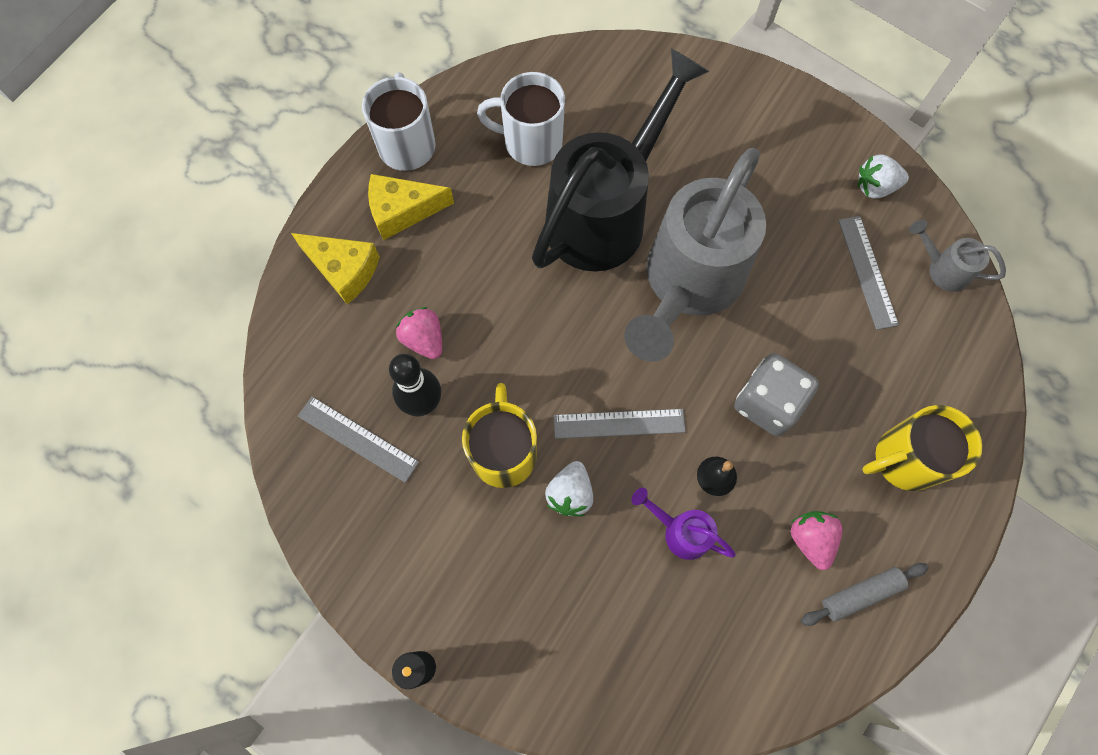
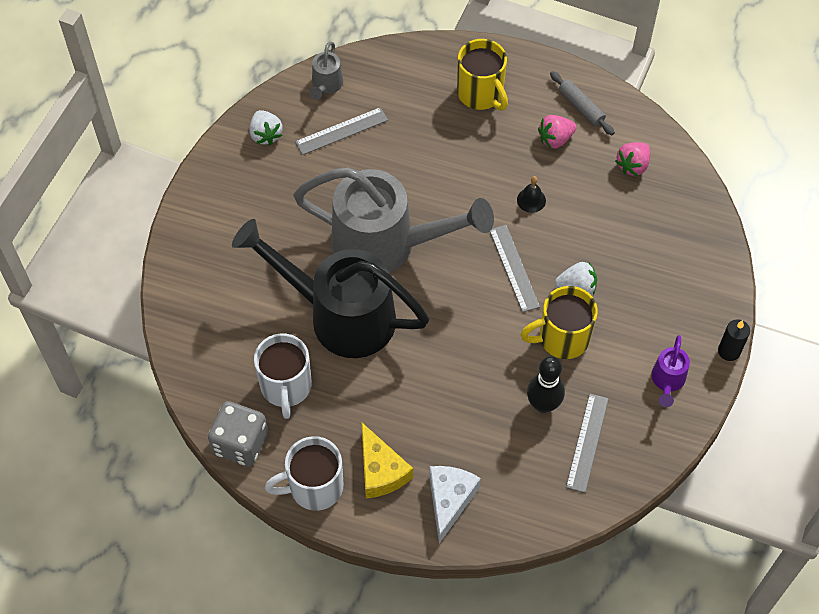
camera: 105 degrees left, 10 degrees down
yellow cheese [291,233,380,304] -> white cheese [429,466,481,544]
pink strawberry [396,307,442,359] -> pink strawberry moved to [615,142,650,176]
purple watering can [632,488,736,560] -> purple watering can moved to [651,335,690,407]
grey dice [734,353,819,436] -> grey dice moved to [208,401,268,466]

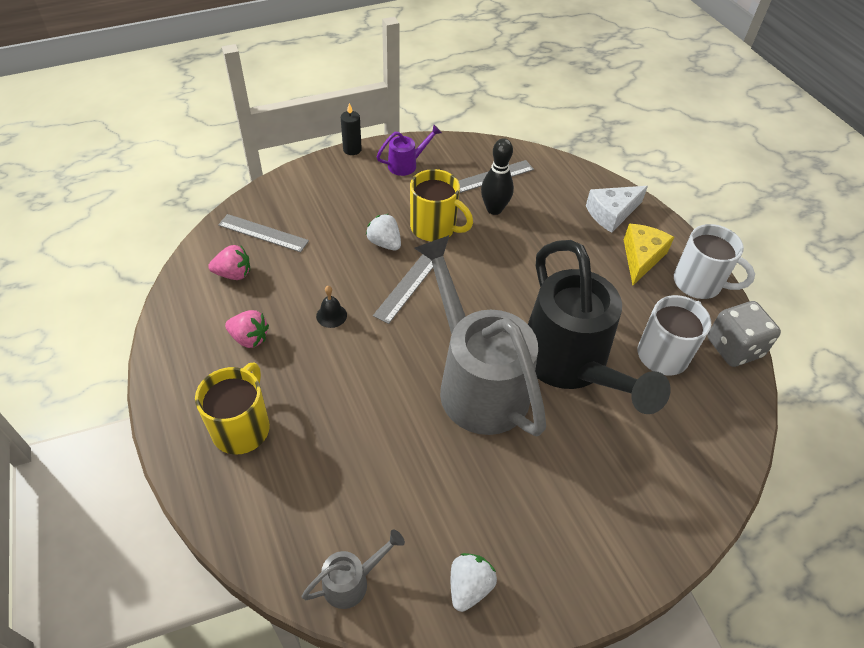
camera: 135 degrees left, 10 degrees down
grey ruler [295,107,388,155] -> grey ruler moved to [218,214,309,252]
grey rolling pin [550,71,615,135] -> none

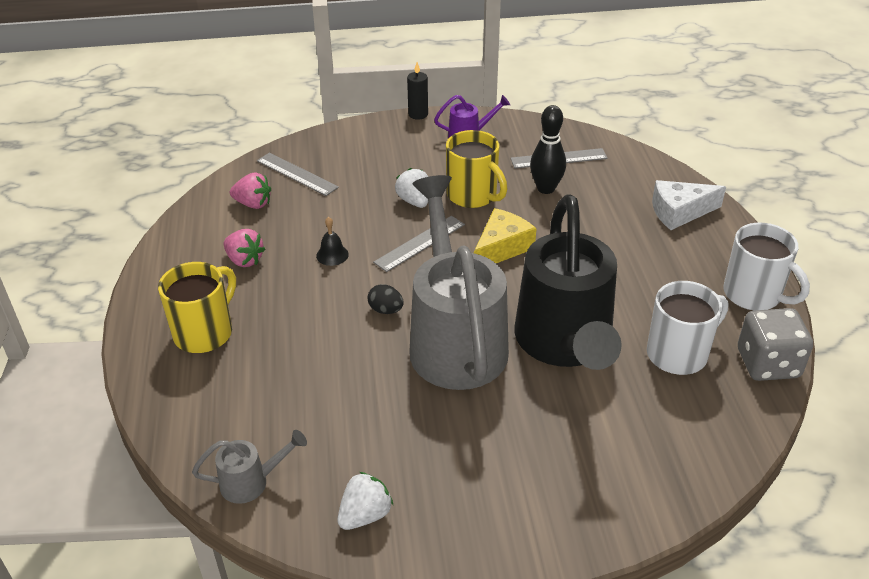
camera: 20 degrees right, 10 degrees down
yellow cheese [624,224,674,285] -> yellow cheese moved to [474,208,537,263]
none -> black egg [367,284,404,314]

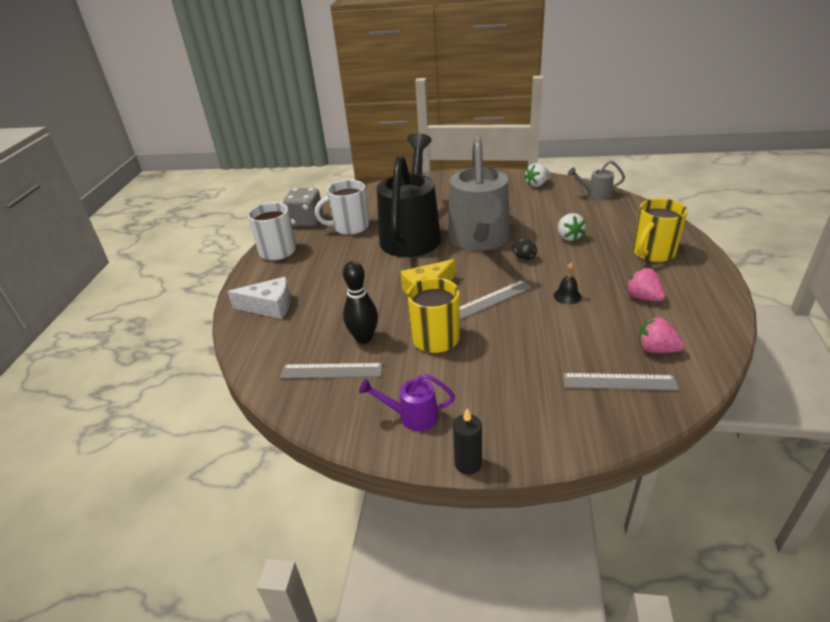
camera: 165 degrees left, 5 degrees down
grey ruler [257,153,339,196] -> grey ruler turned 45 degrees counterclockwise [562,373,679,391]
white strawberry [395,168,428,208] -> white strawberry moved to [558,213,586,241]

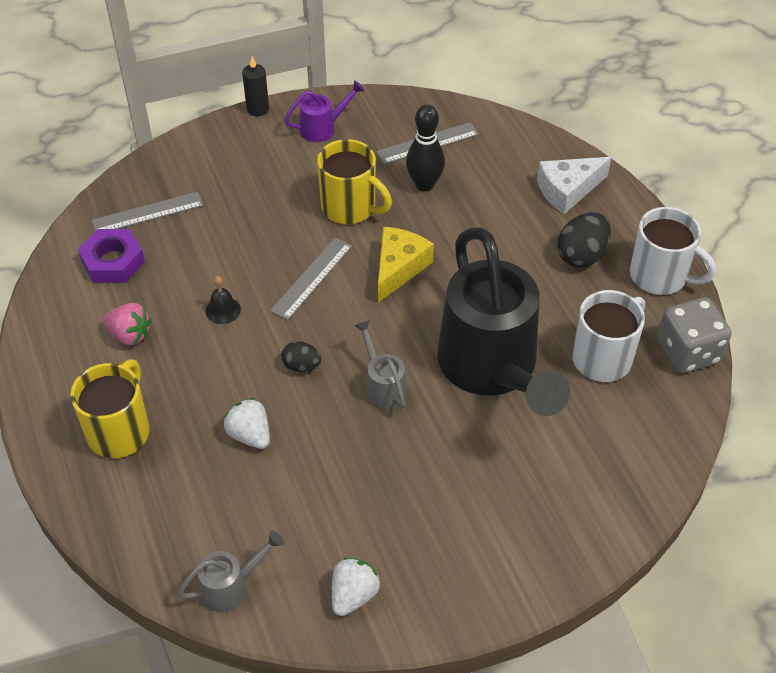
camera: 150 degrees right, 15 degrees up
grey watering can [448,136,510,251] -> grey watering can [354,320,407,410], size x0.41
pink strawberry [639,317,685,353] -> purple nut [78,229,145,283]
none -> black egg [557,212,611,268]

